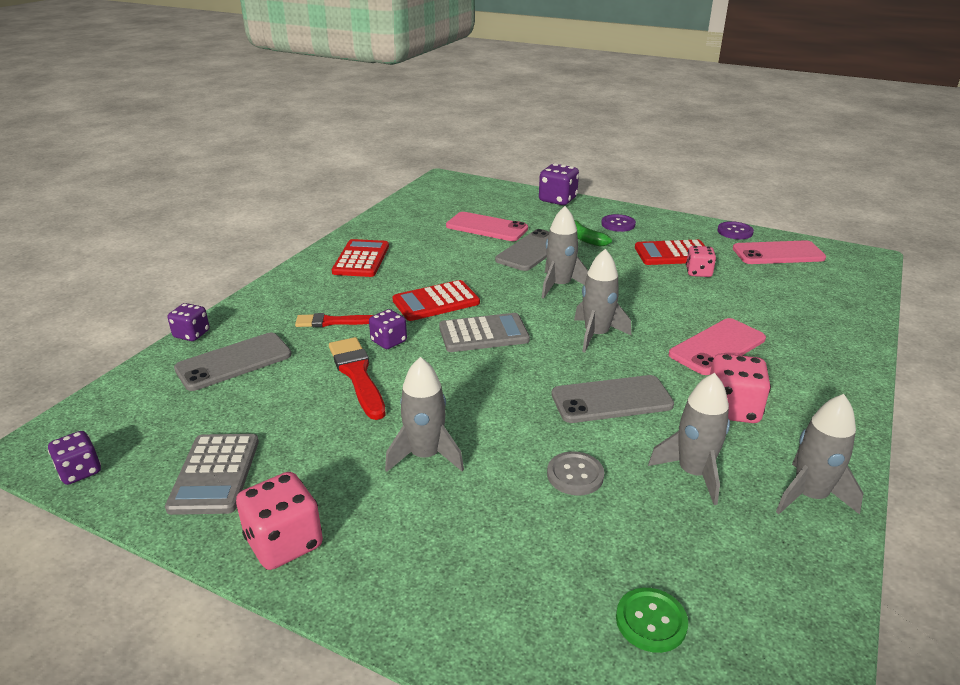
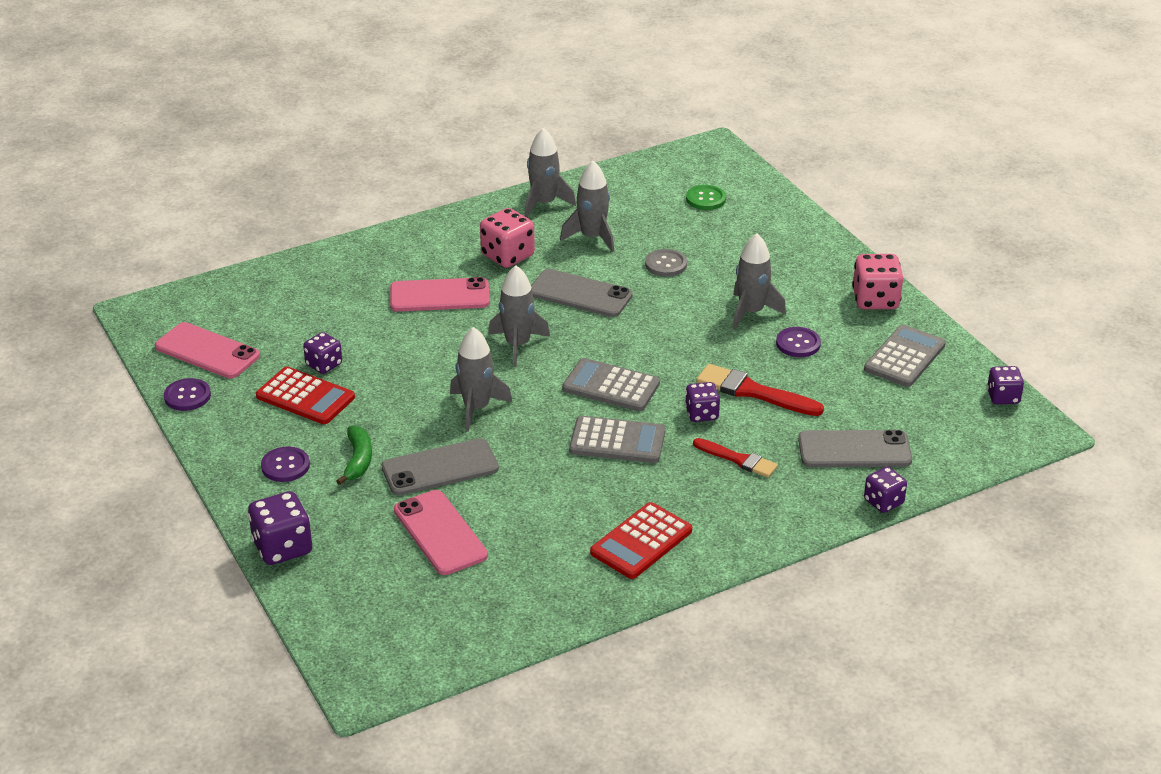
camera: 145 degrees left, 5 degrees up
red brush [329,337,386,420] -> red brush turned 105 degrees clockwise [696,364,824,416]
red calculator [392,280,480,321] -> grey calculator [569,416,665,463]
pink dice [686,246,716,277] -> purple dice [303,332,342,374]
none -> purple button [776,327,821,357]

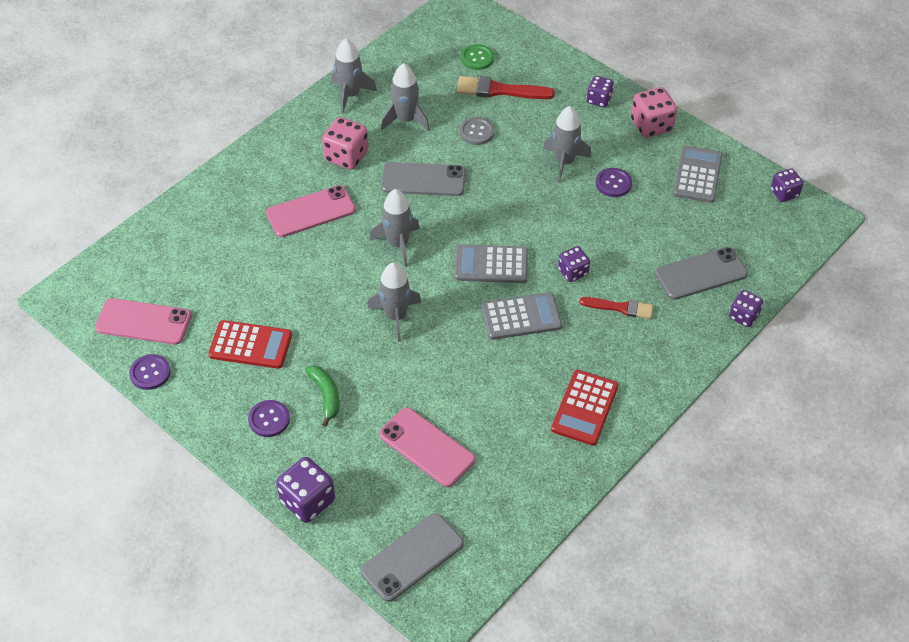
camera: 20 degrees left, 15 degrees up
purple dice [303,332,342,374] -> purple dice moved to [586,76,614,107]
grey phone [381,438,499,495] -> grey phone moved to [361,513,464,602]
red brush [696,364,824,416] -> red brush moved to [457,76,555,99]

